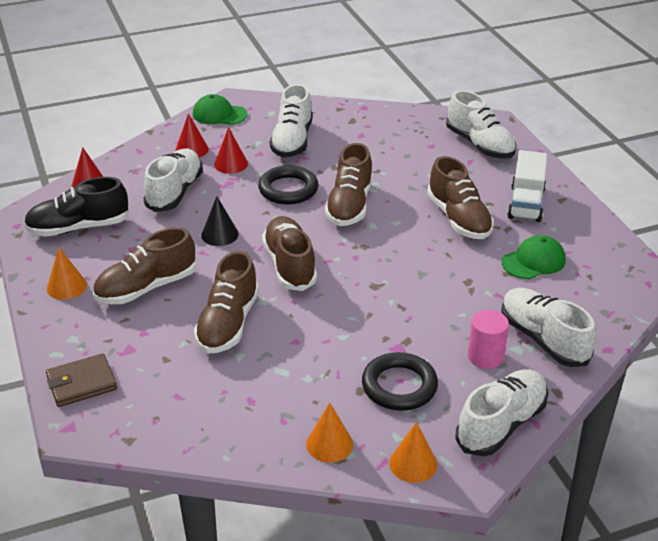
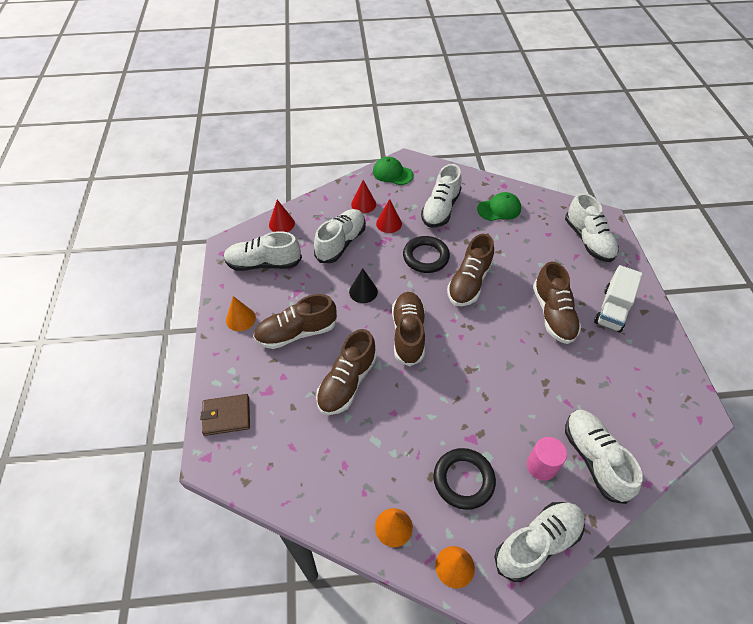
camera: 15 degrees right, 15 degrees up
black shoe [24,177,130,237] -> white shoe [224,231,302,271]
green cap [502,235,566,279] -> green cap moved to [477,192,521,221]

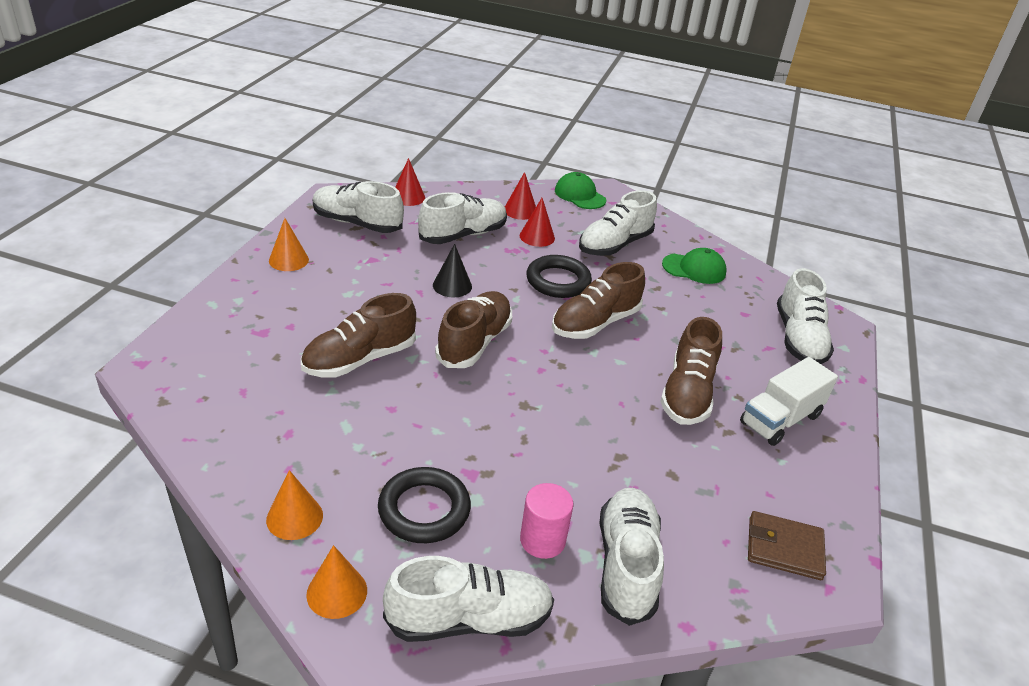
camera: 20 degrees right, 15 degrees down
brown wallet [200,394,250,436] -> brown wallet moved to [748,511,826,580]
brown shoe [253,294,337,349] -> none

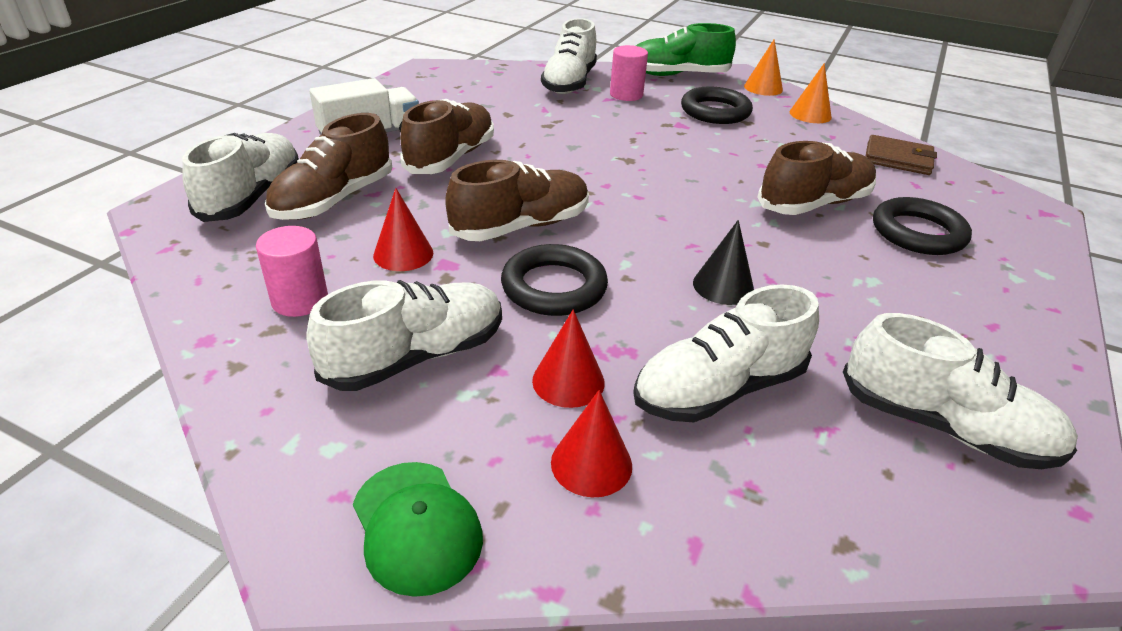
camera: 170 degrees left, 0 degrees up
orange cone [269,218,309,271] -> none
white shoe [383,556,554,642] -> green shoe [636,23,736,76]
red cone [395,158,425,206] -> red cone moved to [373,188,433,271]
brown shoe [435,291,512,368] -> brown shoe moved to [265,113,392,220]
green cap [662,248,727,284] -> pink cylinder [256,226,328,317]
brown wallet [748,511,826,580] -> brown wallet moved to [865,135,937,175]
none -> black ring [873,197,972,255]

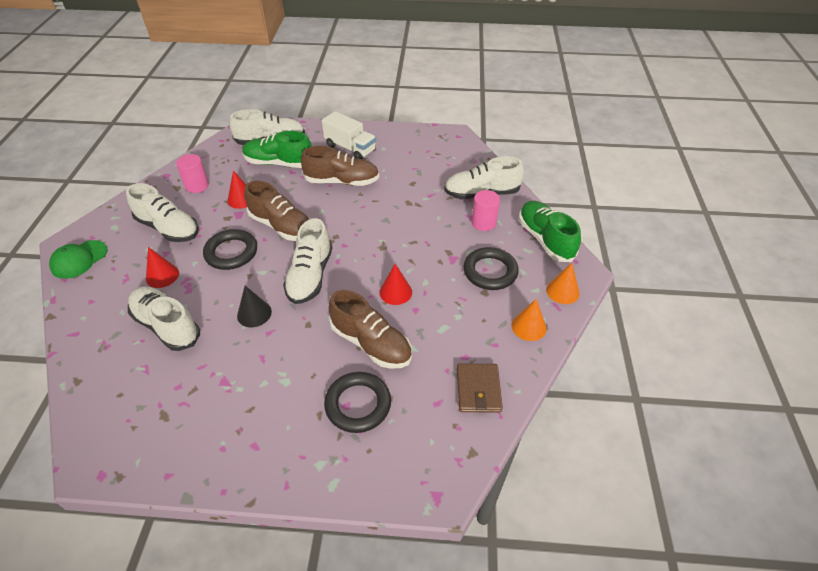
camera: 70 degrees right, 10 degrees up
brown shoe [265,113,392,220] -> green shoe [242,131,312,168]
red cone [551,390,632,497] -> red cone moved to [379,264,412,305]
white shoe [843,313,1078,469] -> white shoe moved to [283,218,333,304]

